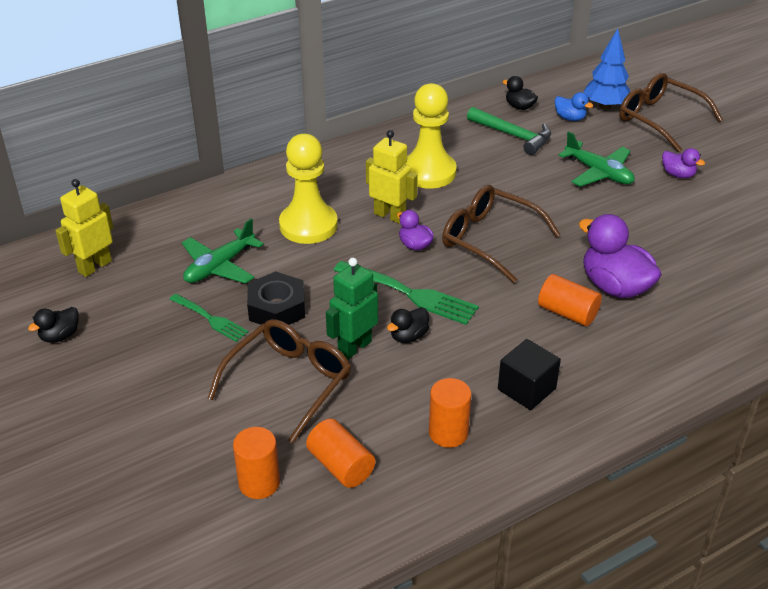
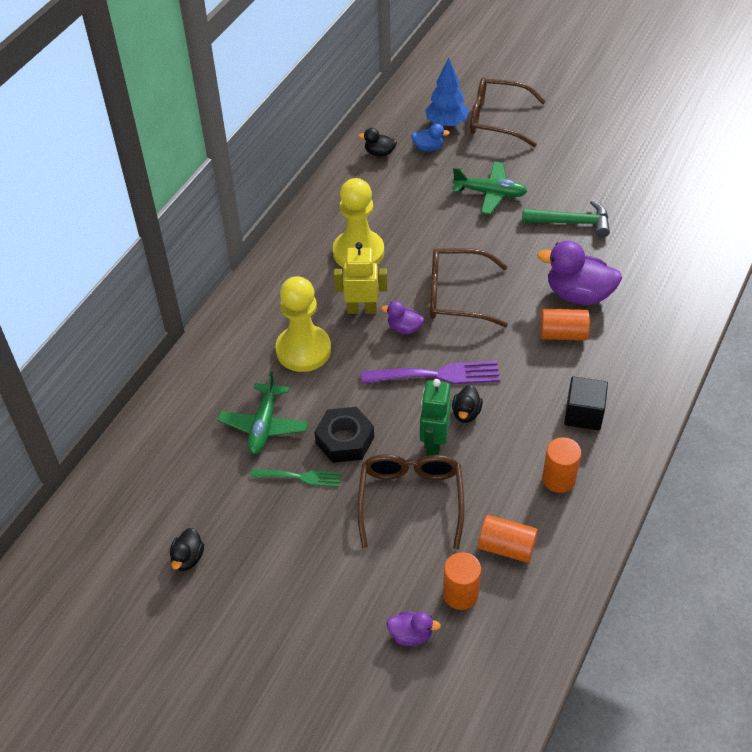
camera: 30 degrees left, 10 degrees up
yellow robot [55,179,113,277] -> none
green fork [334,261,479,325] -> purple fork [361,361,500,384]
green hammer [467,107,551,155] -> green hammer moved to [522,200,610,237]
purple duck [662,148,705,178] -> purple duck moved to [387,611,441,646]

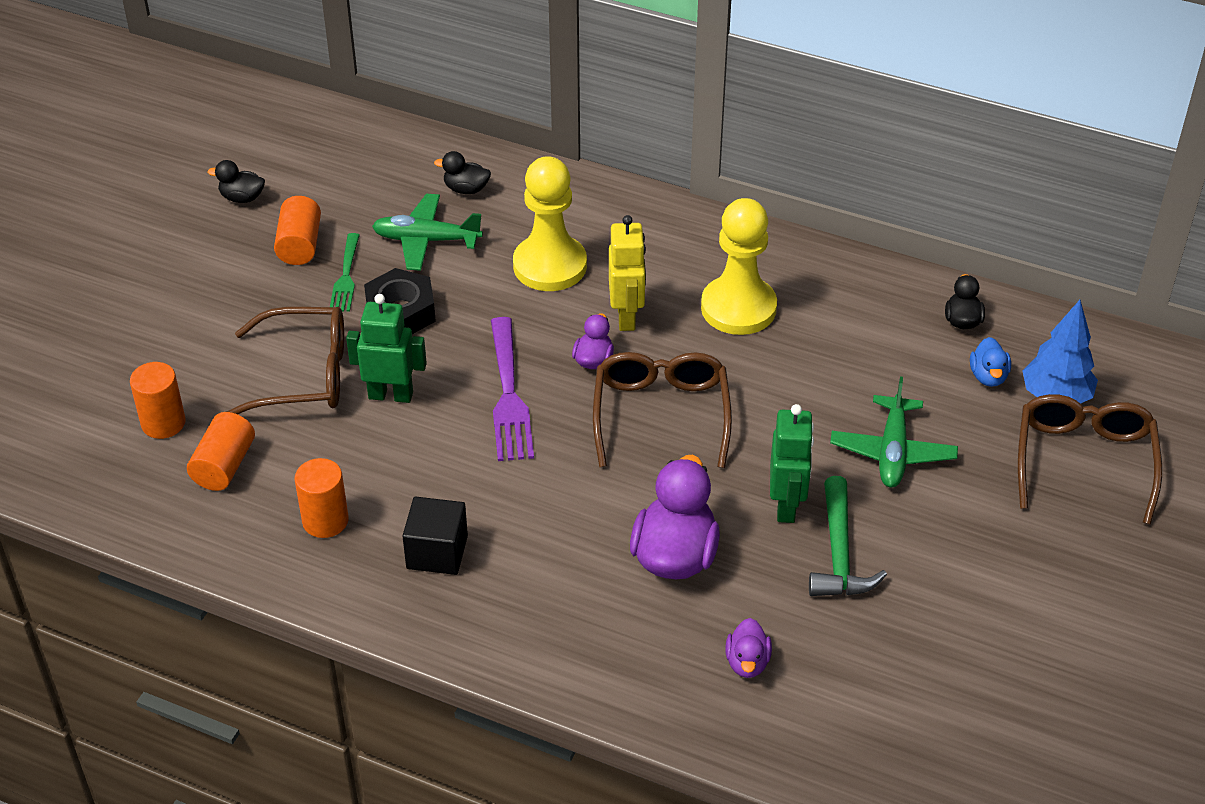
camera: 85 degrees right, 5 degrees down
purple duck [387,611,441,646] -> purple duck moved to [725,618,772,678]
black duck [452,385,483,423] -> black duck moved to [434,151,491,194]
orange cylinder [540,309,590,340] -> orange cylinder moved to [274,196,321,265]
none -> green robot [770,404,814,523]

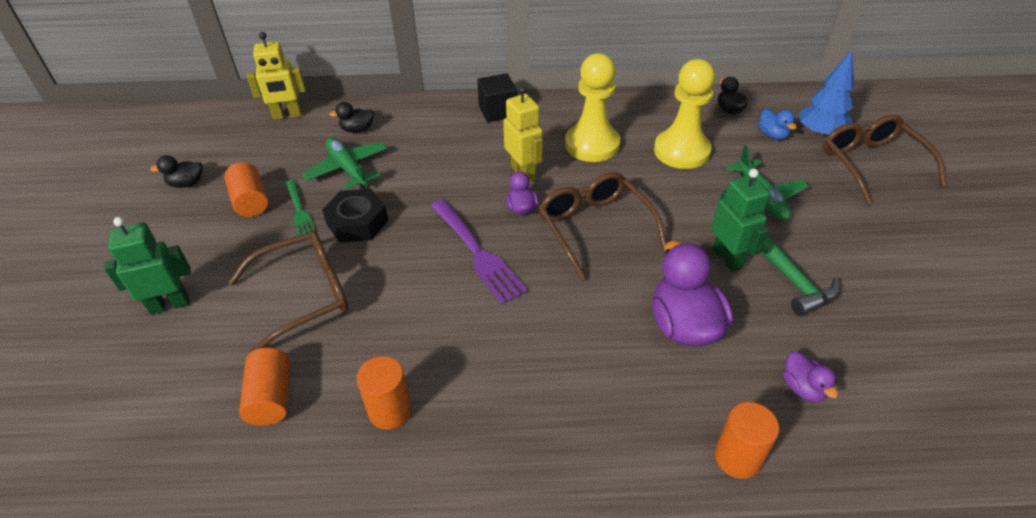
camera: 25 degrees left, 0 degrees up
orange cylinder [130,362,186,439] -> orange cylinder moved to [715,402,779,479]
green robot [346,294,427,403] -> green robot moved to [104,217,191,315]
green plane [372,194,483,271] -> green plane turned 75 degrees clockwise [302,138,388,189]
black cube [402,497,468,575] -> black cube moved to [477,73,517,122]
yellow pawn [513,156,587,291] -> yellow pawn moved to [654,59,715,169]
none -> yellow robot [247,32,306,120]

